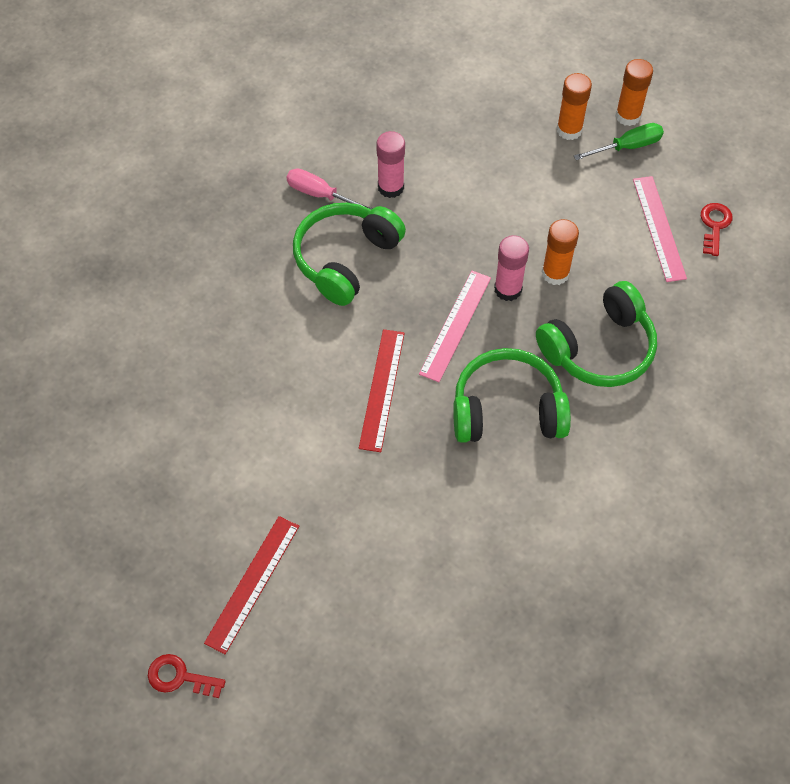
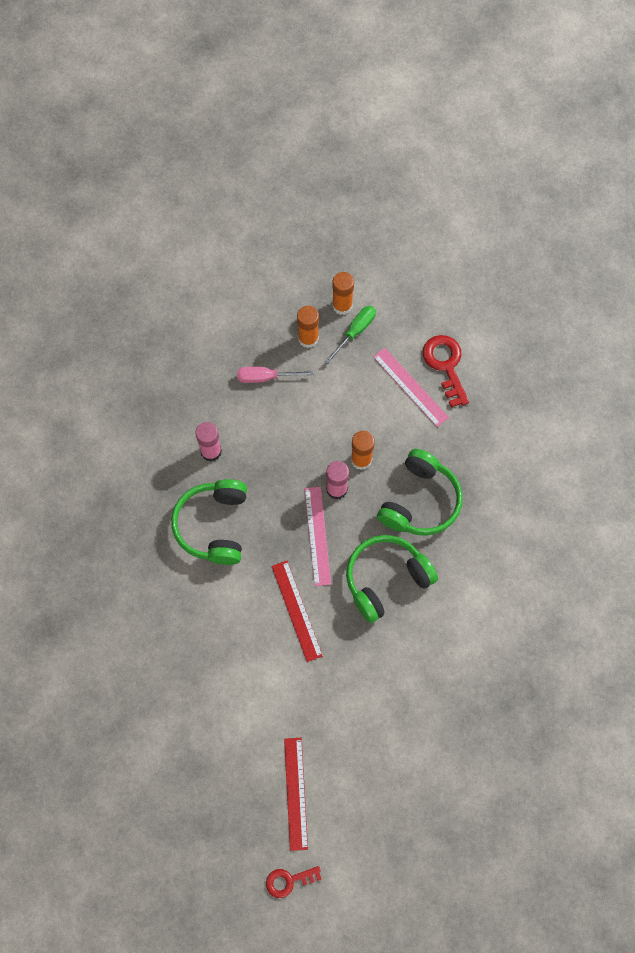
camera: 30 degrees left, 10 degrees up
pink screwdriver [286,168,373,209] -> pink screwdriver moved to [237,367,314,383]
red key [701,203,733,256] -> red key [423,335,469,408], size x1.60

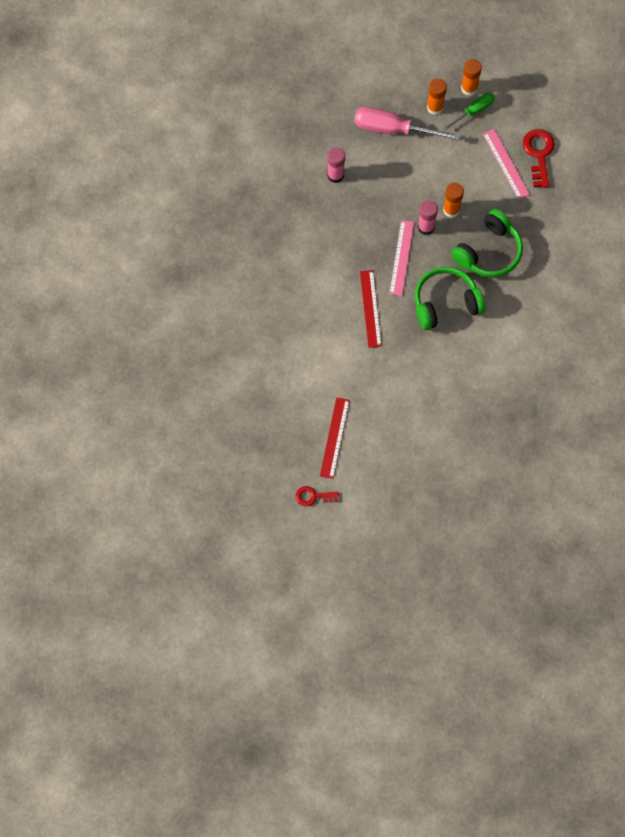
camera: 15 degrees right, 0 degrees up
green headphones [171,479,247,565] -> none
pink screwdriver [237,367,314,383] -> pink screwdriver [354,107,460,141], size x1.72

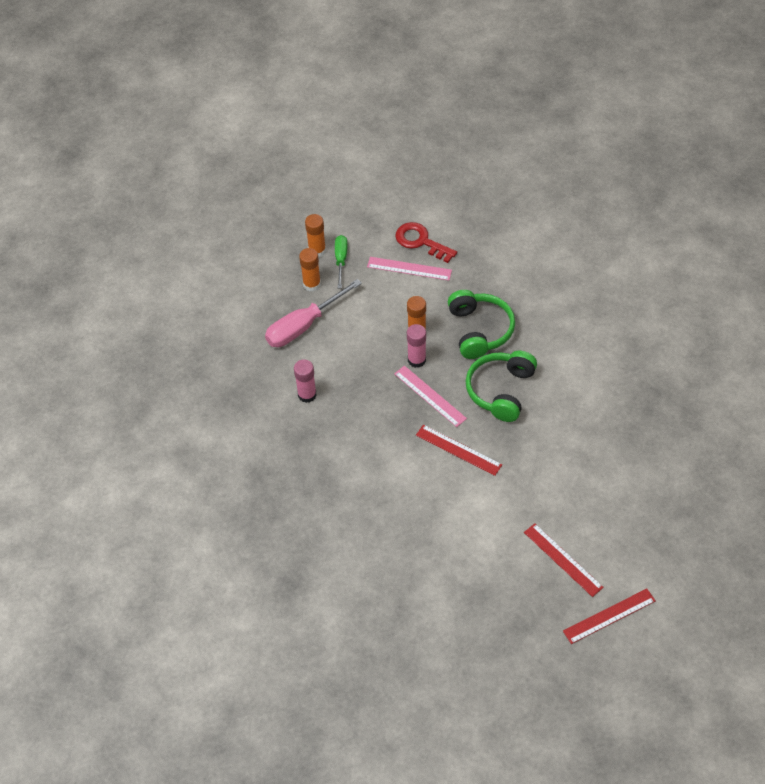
camera: 50 degrees left, 15 degrees down
red key [296,486,339,507] -> red ruler [563,588,655,644]

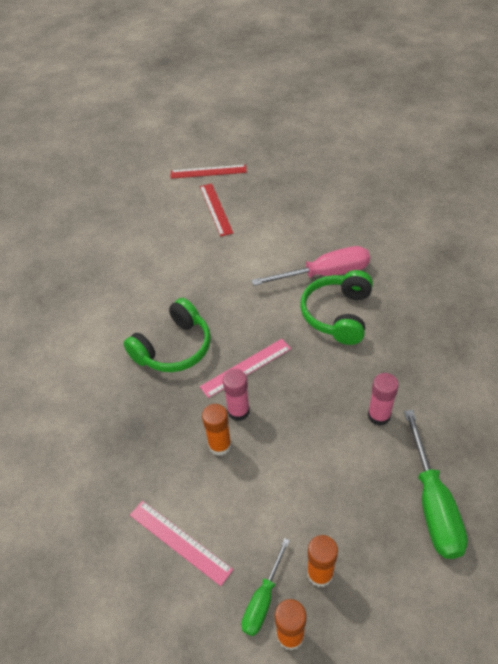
camera: 155 degrees left, 5 degrees down
pink screwdriver [265,279,362,347] -> pink screwdriver moved to [251,246,370,286]
pink ruler [394,366,467,427] -> pink ruler turned 75 degrees clockwise [200,339,291,398]
red key [396,222,457,263] -> none
red ruler [416,425,502,476] -> none
green headphones [448,290,515,359] -> green headphones moved to [300,270,373,345]
none -> green screwdriver [404,410,468,559]

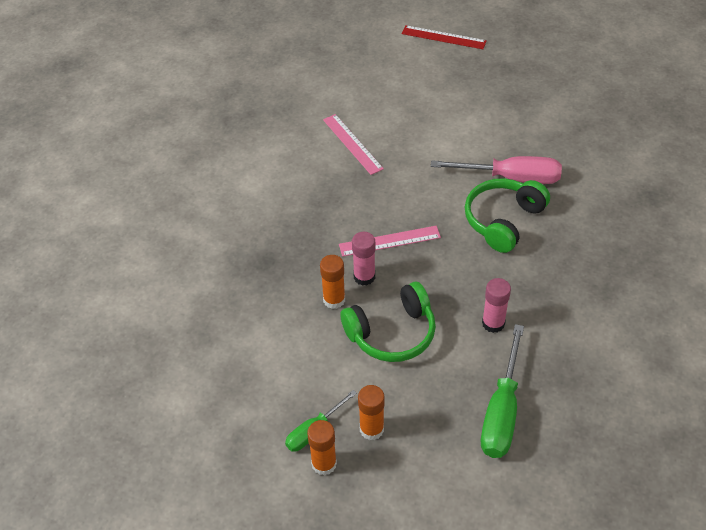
camera: 20 degrees right, 0 degrees up
green headphones [124,298,211,372] -> green headphones moved to [340,282,436,362]
pink ruler [130,501,233,586] -> pink ruler moved to [323,114,384,175]
red ruler [200,183,233,237] -> none

